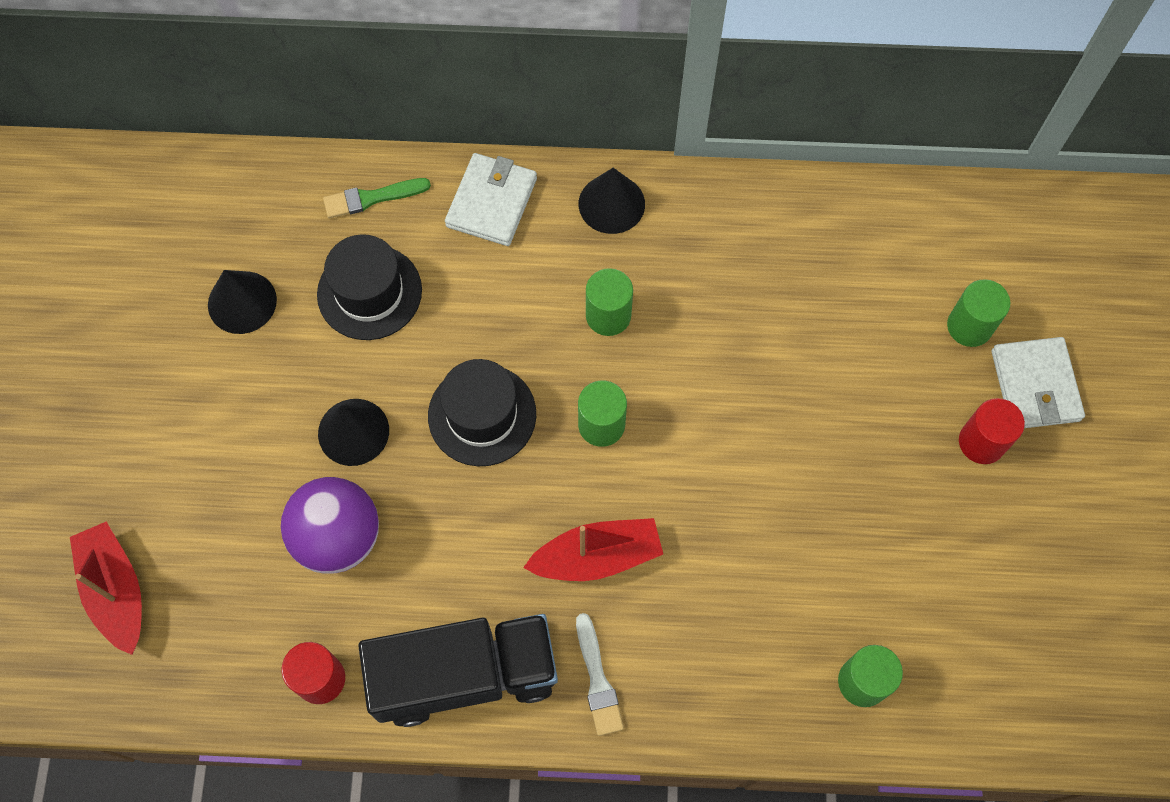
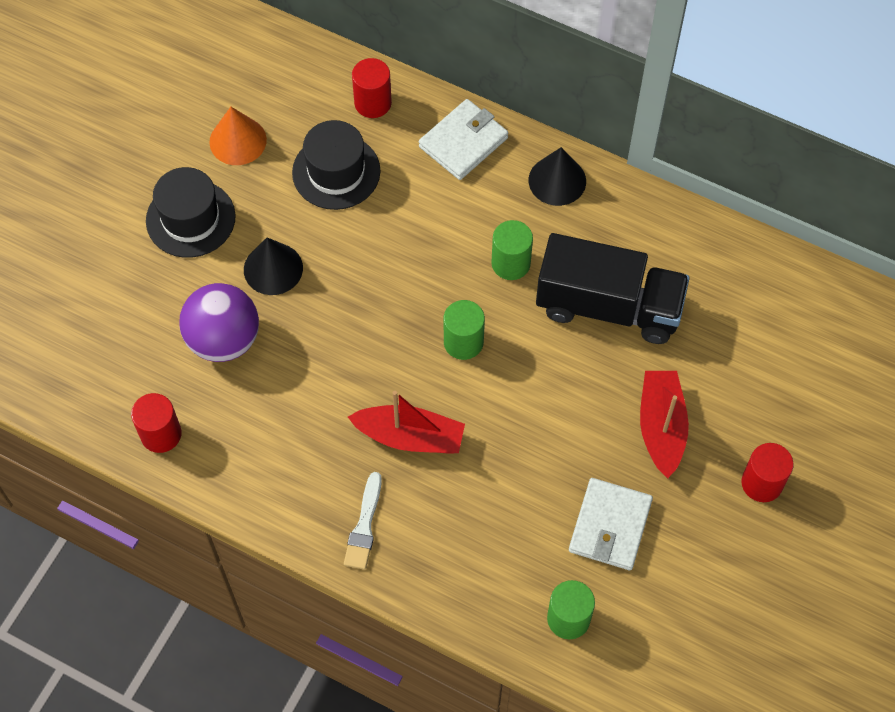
camera: 25 degrees right, 5 degrees down
red boat [70,521,142,655] -> red boat moved to [640,371,689,478]
black cone [208,270,277,334] -> orange cone [209,107,267,165]
green brush [323,178,431,218] -> red cylinder [352,58,392,118]
black truck [358,614,558,727] -> black truck moved to [536,233,690,344]
black hat [428,359,536,466] -> black hat moved to [146,167,236,258]
green cylinder [947,279,1010,347] -> none
white wallet [992,337,1085,428] -> white wallet moved to [569,478,653,570]

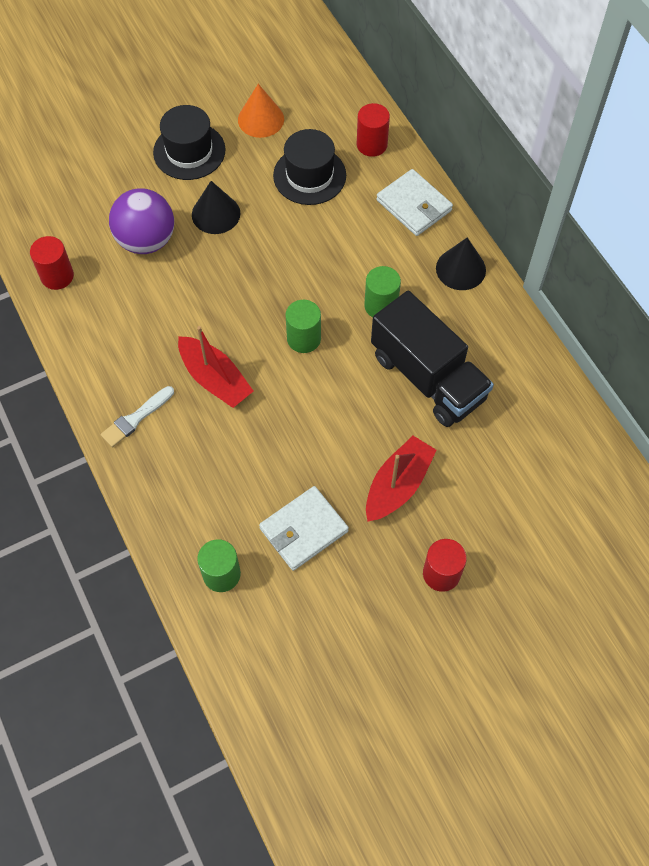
camera: 35 degrees right, 0 degrees up
white wallet [419,99,508,180] -> white wallet turned 60 degrees clockwise [376,169,453,236]

